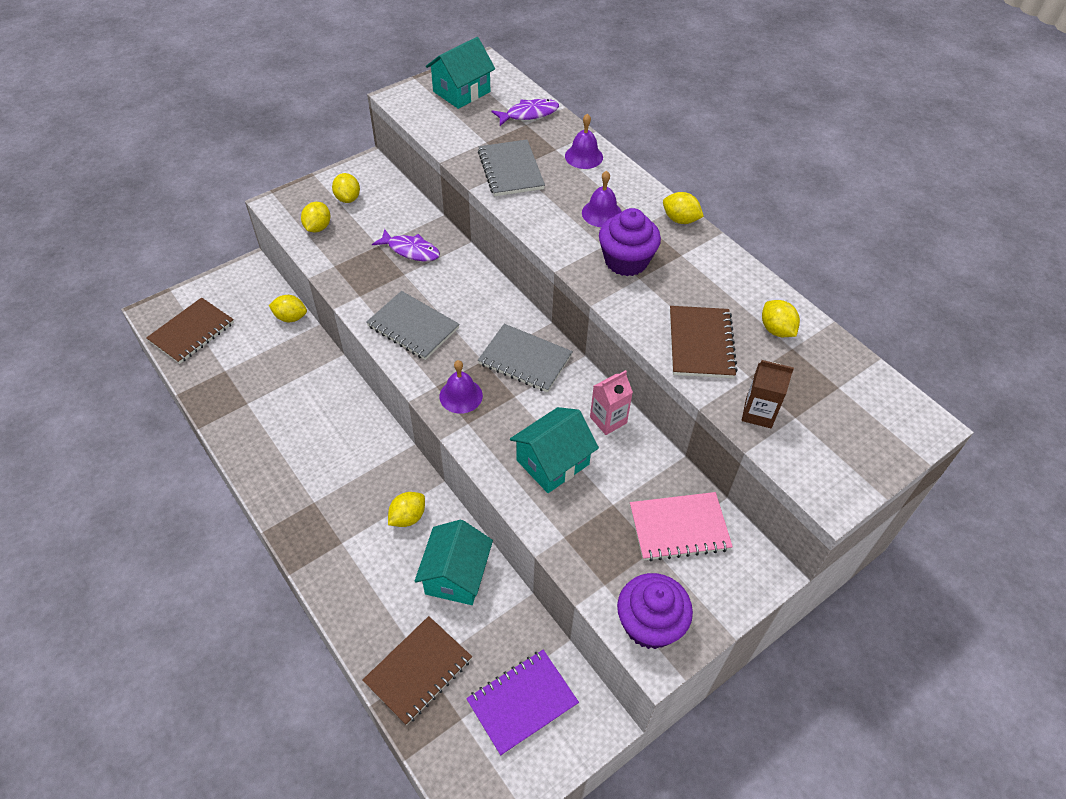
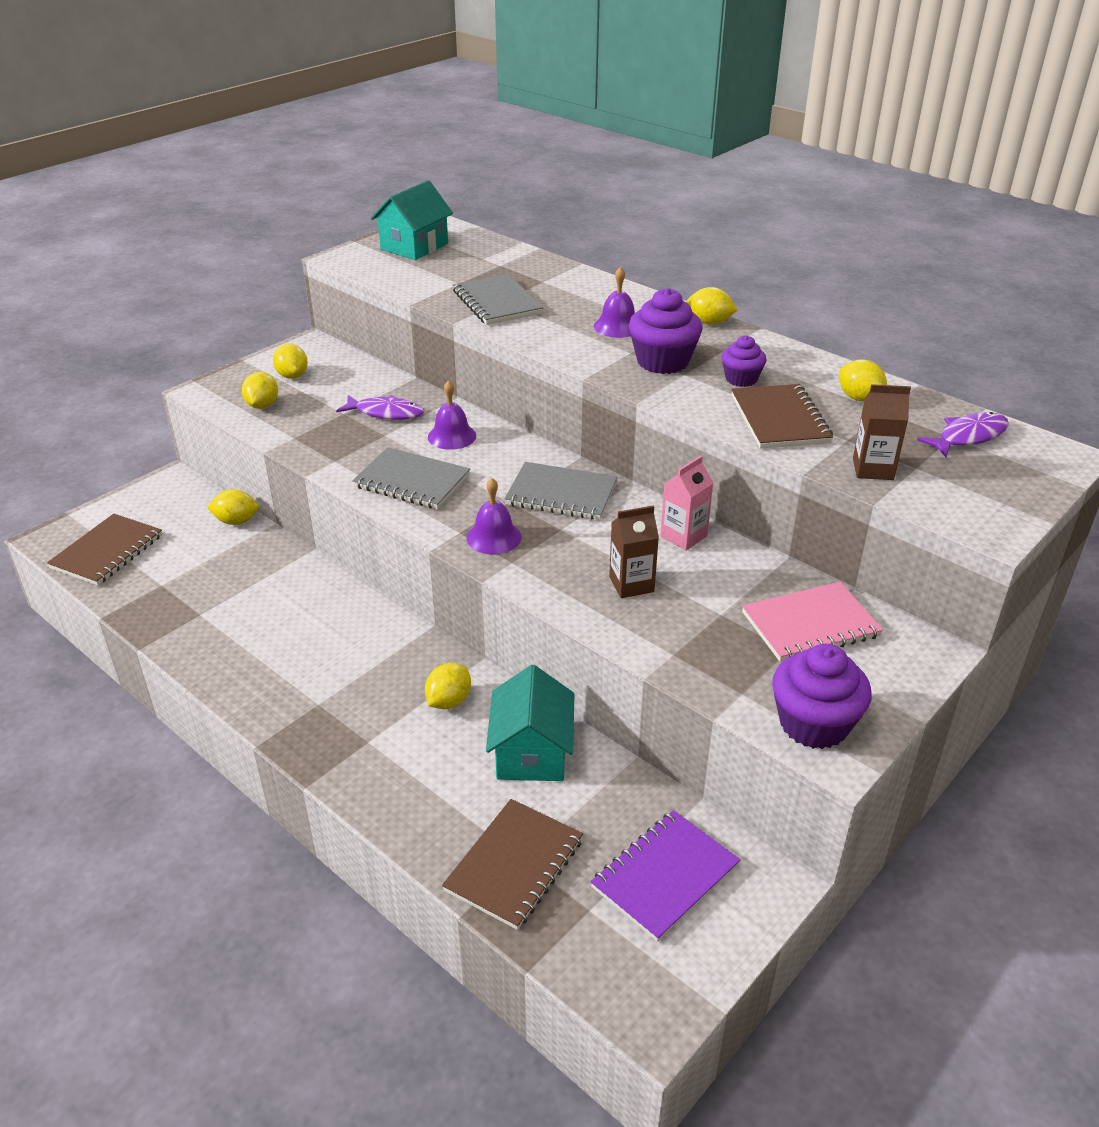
camera: 10 degrees left, 15 degrees down
purple fish [491,99,559,126] -> purple fish moved to [917,412,1009,457]
turquoise house [510,407,599,493] -> brown carton [609,505,659,598]
purple bell [565,114,603,169] -> purple bell moved to [428,380,476,450]
none -> purple cupcake [721,335,767,387]

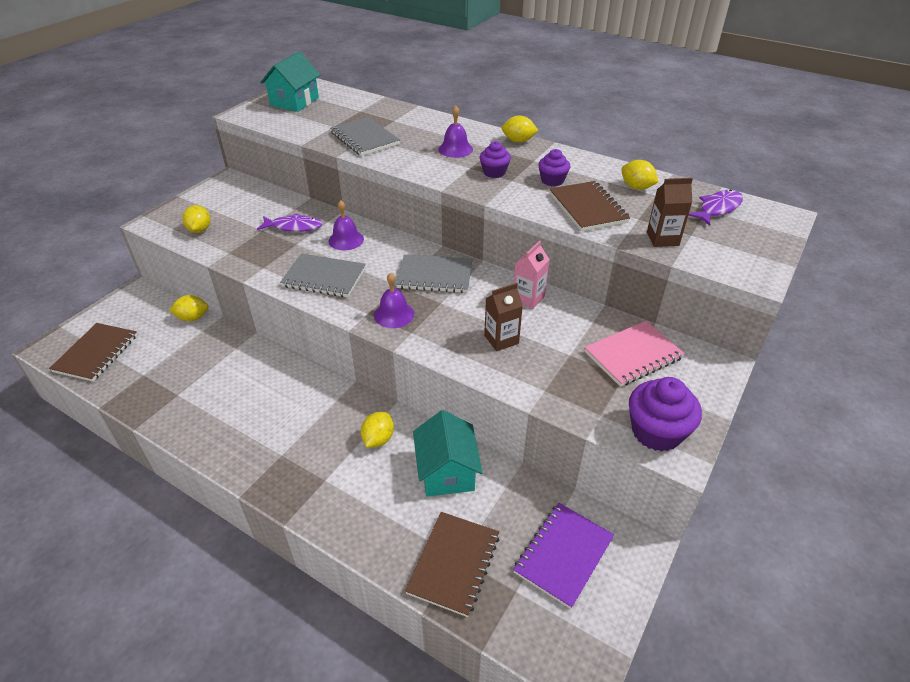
camera: 10 degrees left, 5 degrees up
yellow lemon [273,344,308,379] -> none
purple cupcake [629,288,703,374] -> purple cupcake [480,141,511,178], size x0.60

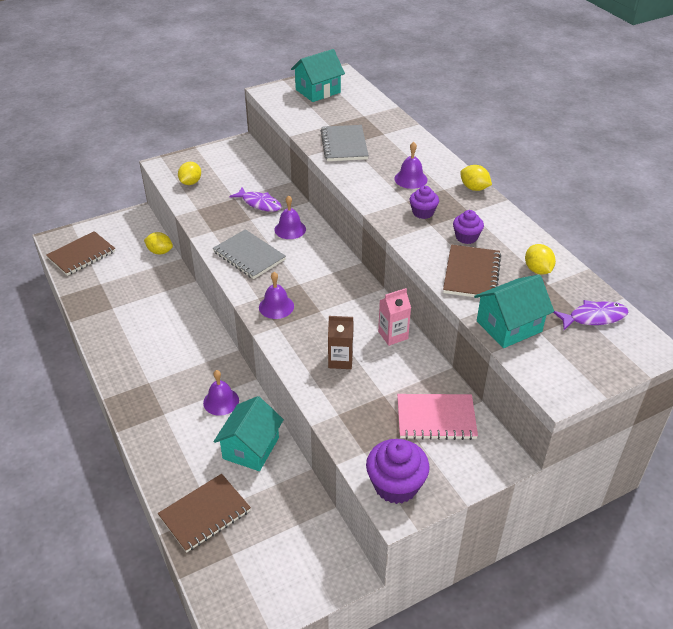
camera: 30 degrees right, 0 degrees up
yellow lemon [361,412,394,448] -> purple bell [203,370,239,416]
grey notebook [396,254,473,293] -> none
purple notebook [513,503,614,609] -> none
brown carton [647,178,693,247] -> turquoise house [474,275,554,348]

